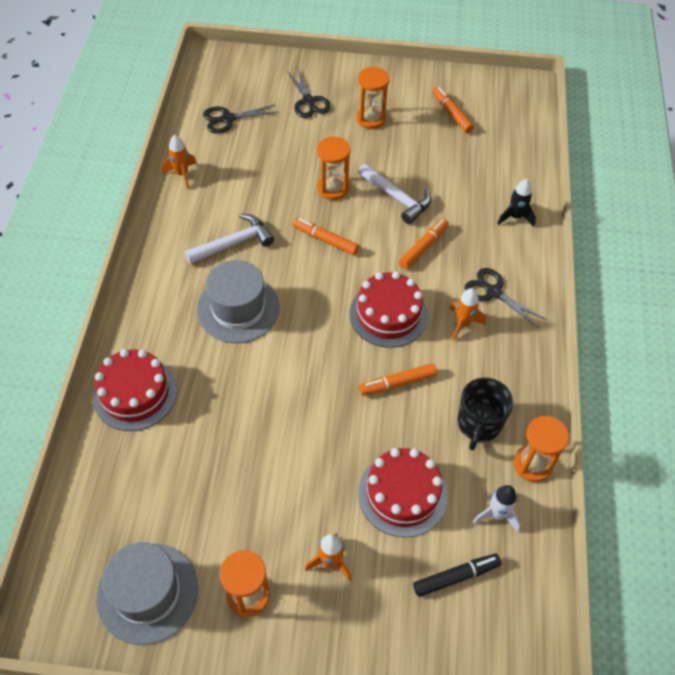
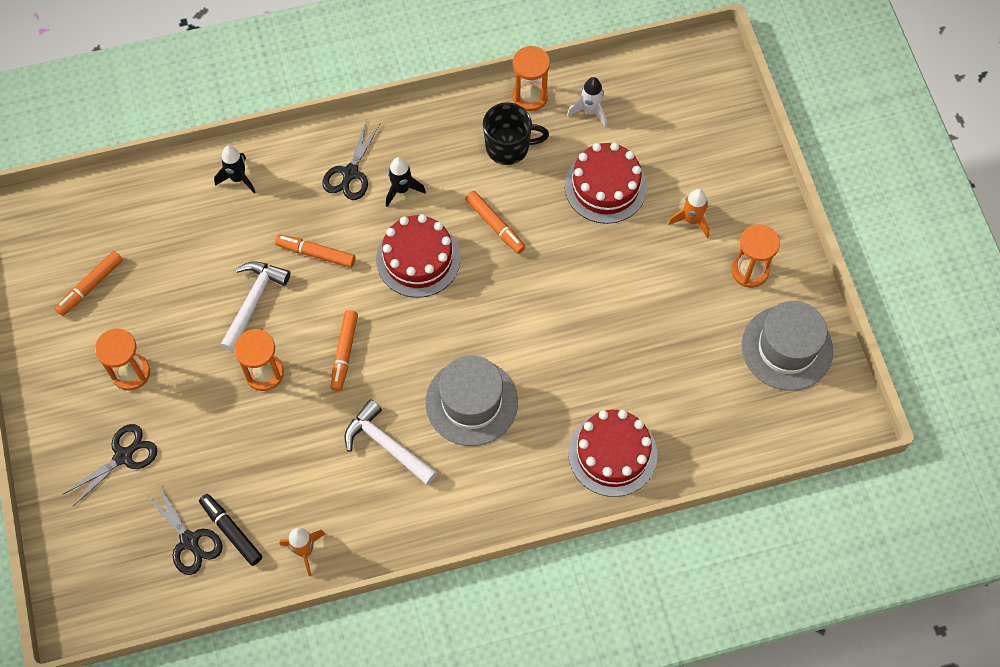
camera: 110 degrees left, 10 degrees up
black marker [413,554,501,597] -> black marker moved to [199,494,262,566]
orange rocket [450,288,486,341] -> black rocket [386,157,426,207]

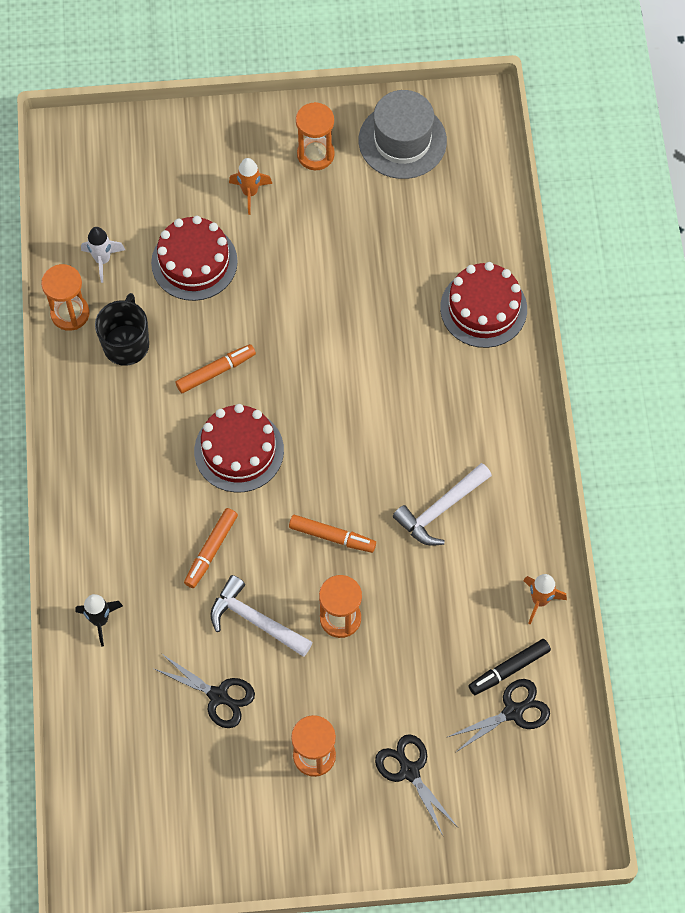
camera: 80 degrees left, 0 degrees up
orange marker [55,251,123,316] -> none
black scissors [322,119,380,200] -> black scissors moved to [152,653,255,728]
black rocket [386,157,426,207] -> none
grey hat [425,355,518,446] -> none

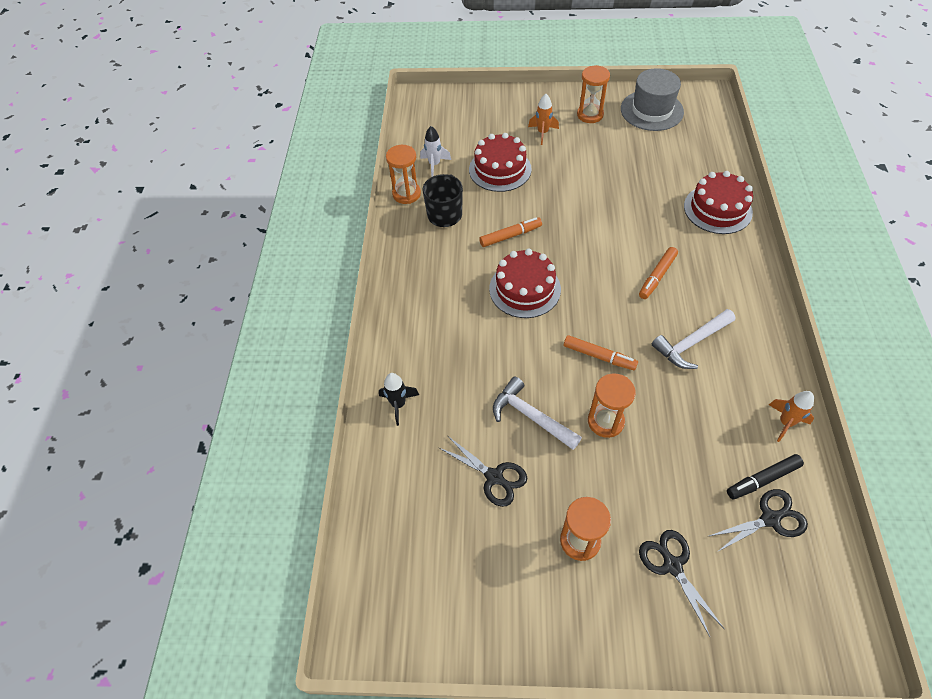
camera: 10 degrees right, 10 degrees down
orange marker [184,508,238,588] -> orange marker moved to [639,247,678,299]

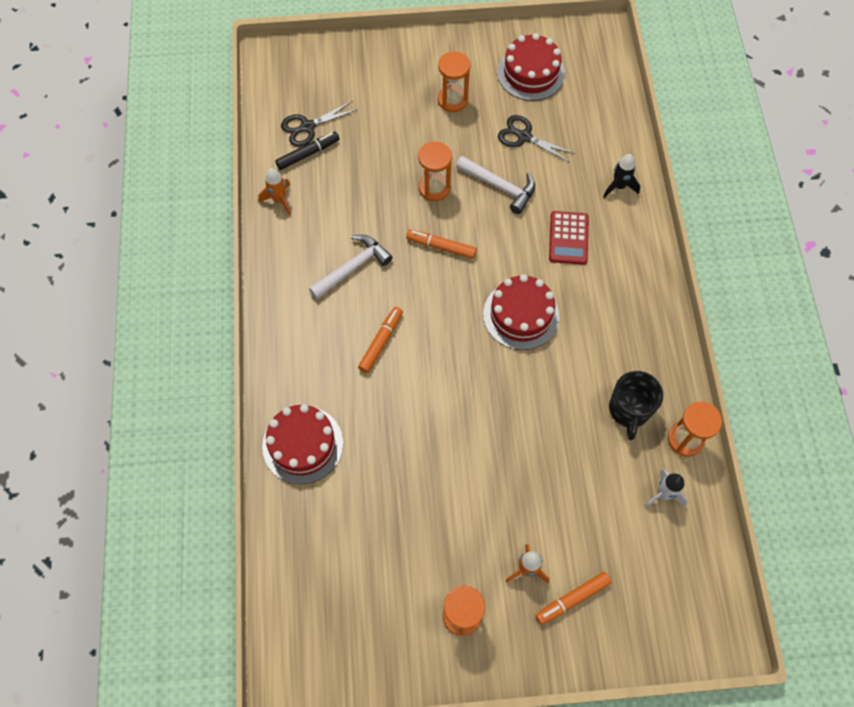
camera: 170 degrees right, 10 degrees up
red cake [469,133,532,192] -> red cake moved to [497,33,565,101]
orange marker [479,217,542,247] -> orange marker moved to [535,572,612,625]
grey hat [621,68,684,131] -> none
black scissors [639,530,724,637] -> none
none -> red calculator [549,211,589,265]

